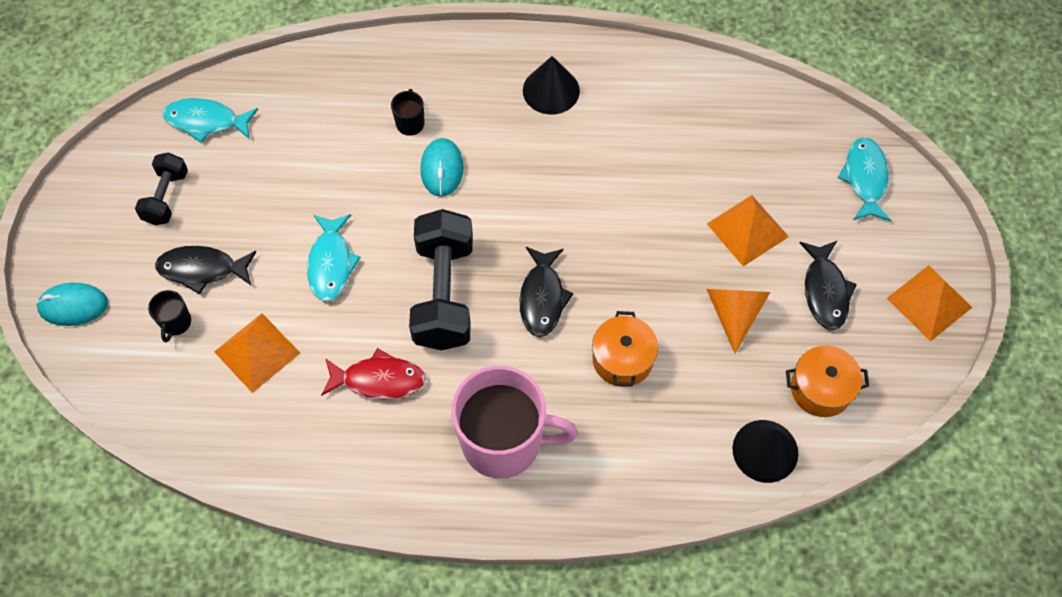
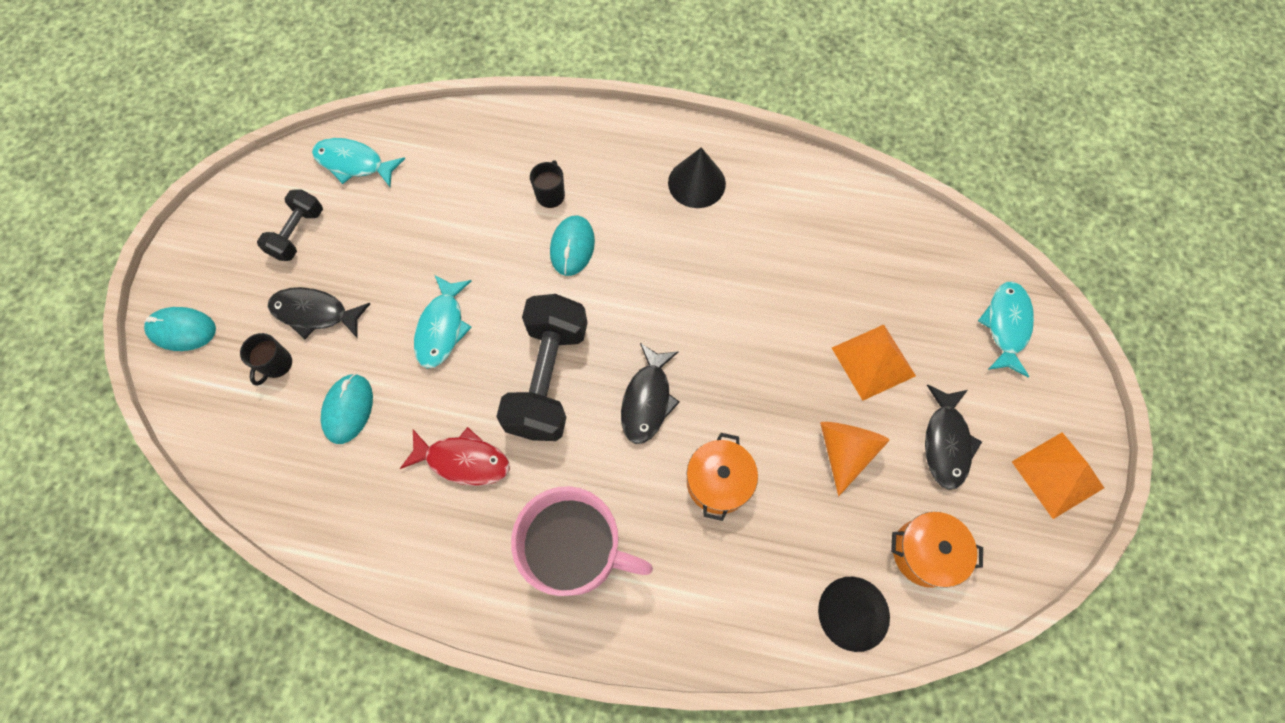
camera: 10 degrees right, 5 degrees up
orange pyramid [214,313,300,393] -> turquoise mouse [321,374,373,444]

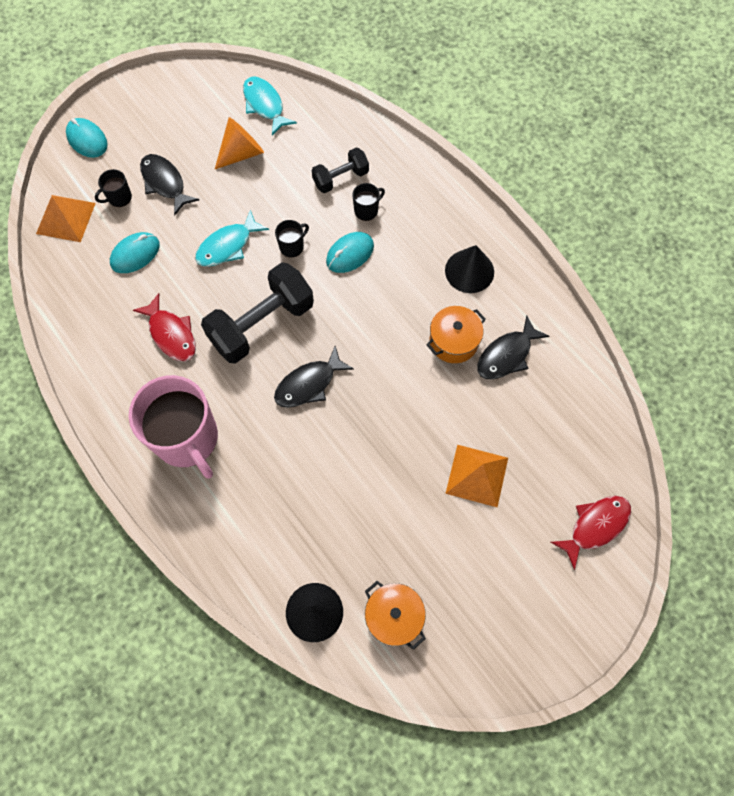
camera: 40 degrees right, 0 degrees up
black dumbbell [257,189,323,261] -> black dumbbell moved to [312,147,369,193]
orange pot [687,433,758,521] -> orange pot moved to [426,306,486,363]
orange cone [820,422,890,496] -> orange cone moved to [215,117,264,169]
black fish [925,385,982,490] -> black fish moved to [477,316,550,380]
turquoise fish [978,281,1034,377] -> red fish [551,496,631,570]
orange pyramid [1012,432,1104,519] -> orange pyramid moved to [36,195,96,242]
none -> black mug [275,220,309,258]

